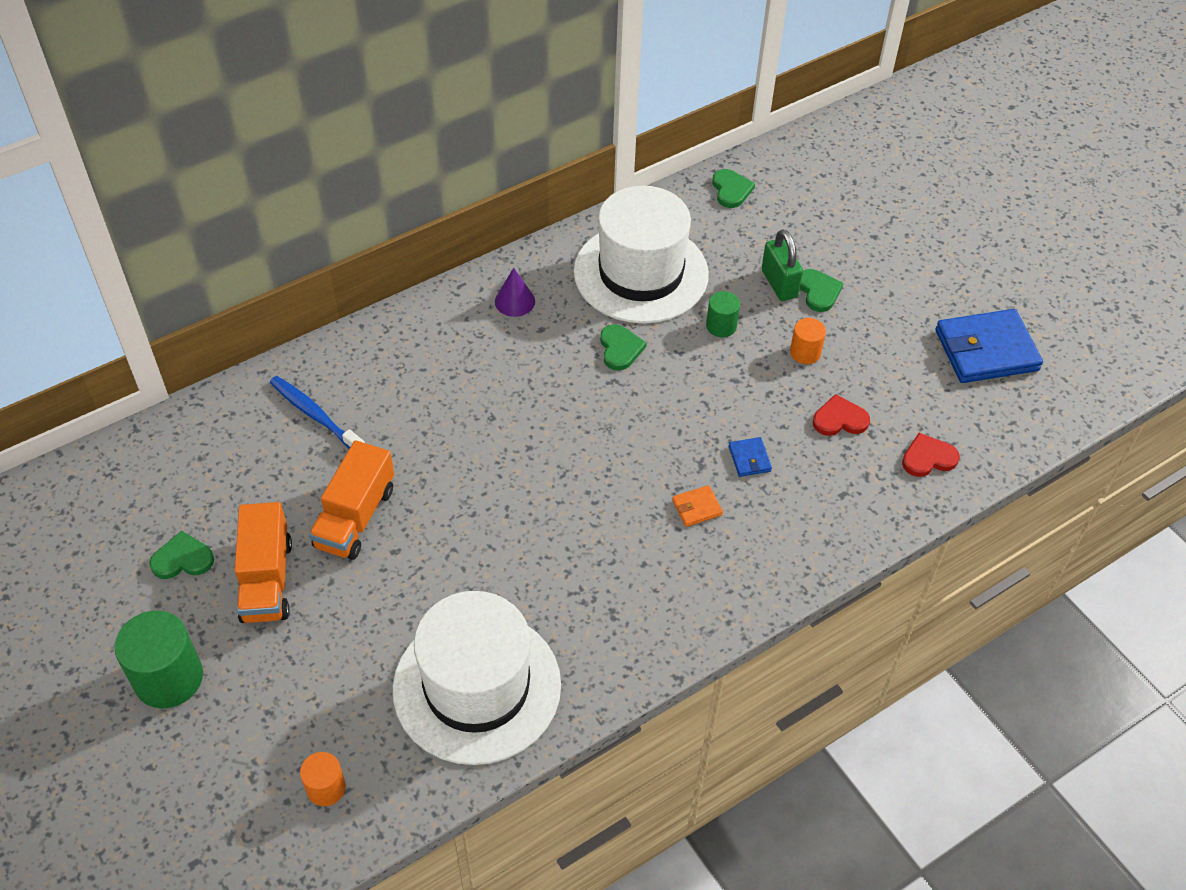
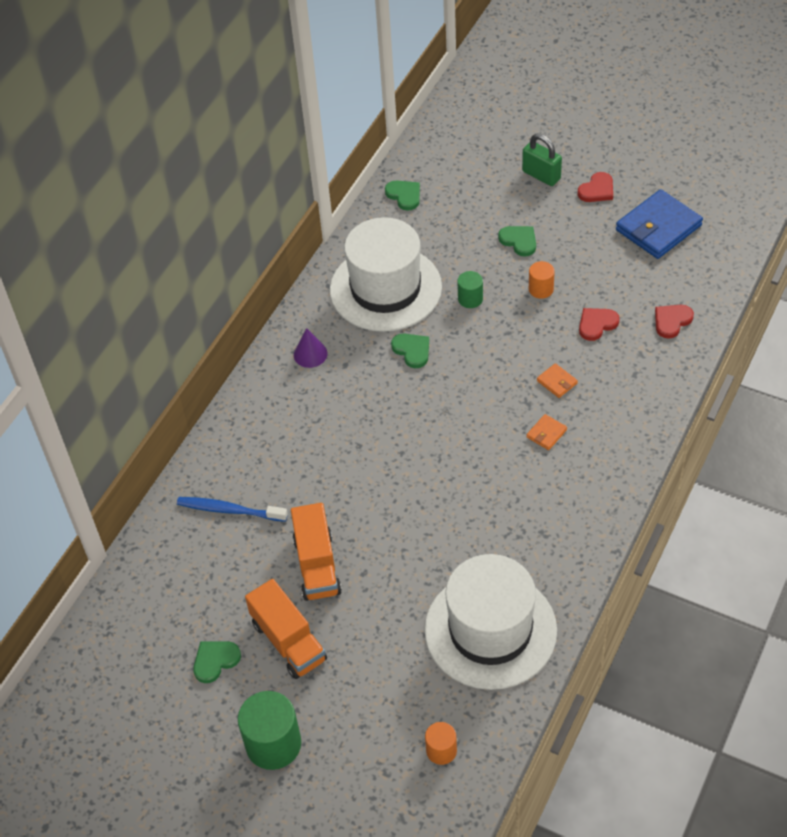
camera: 25 degrees left, 0 degrees up
blue wallet [728,437,772,477] -> orange wallet [537,363,578,398]
green padlock [761,229,803,301] -> green padlock moved to [522,133,562,186]
none -> red heart [577,172,613,202]

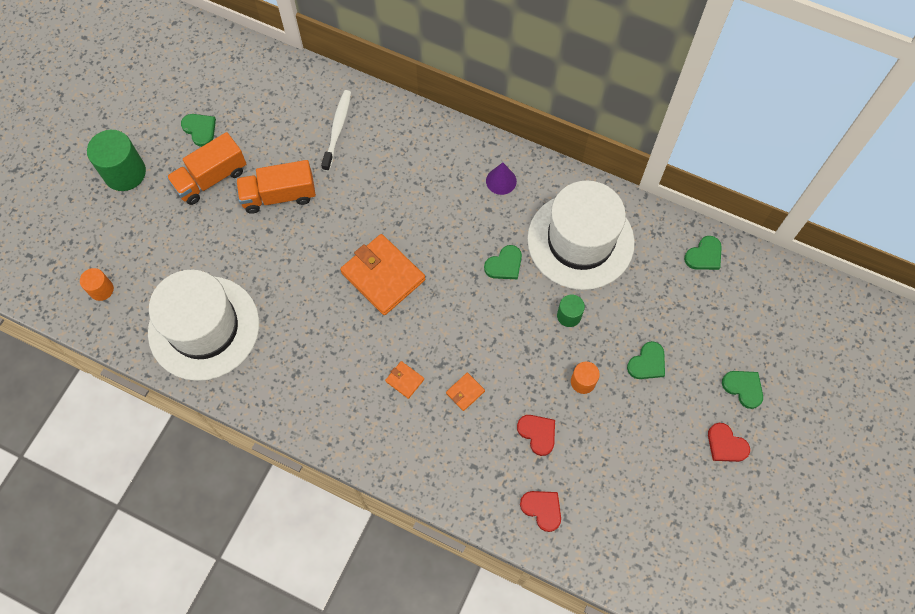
camera: 85 degrees right, 15 degrees up
blue toothbrush [177,497,288,522] -> white toothbrush [321,90,351,171]
green padlock [522,133,562,186] -> green heart [722,371,763,409]
blue wallet [616,189,703,259] -> none
none -> orange wallet [340,234,425,315]

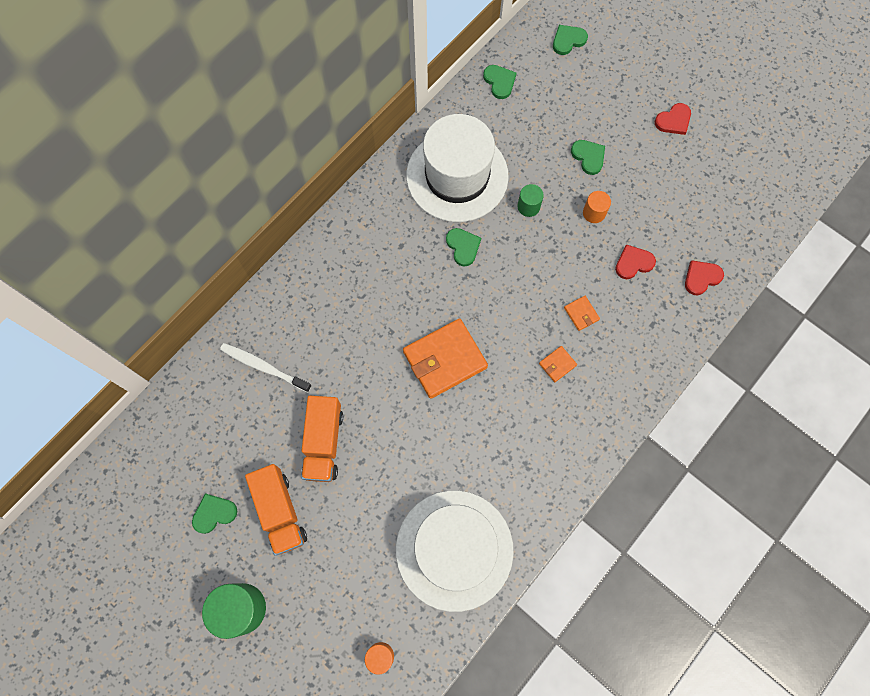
camera: 75 degrees left, 5 degrees up
purple cone [486,163,517,195] -> none
green heart [722,371,763,409] -> green heart moved to [553,25,588,55]

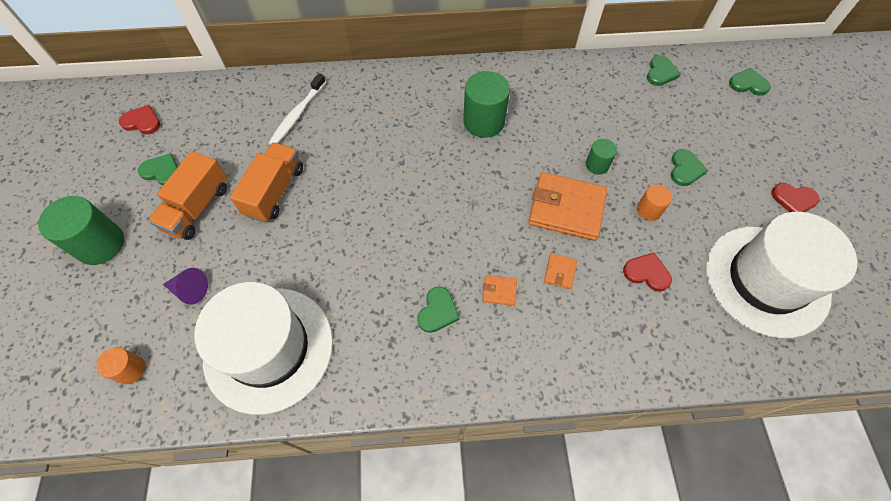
camera: 45 degrees right, 10 degrees down
white toothbrush [220,343,312,393] -> white toothbrush turned 135 degrees counterclockwise [269,73,326,145]
orange truck [301,396,343,482] -> orange truck turned 150 degrees clockwise [230,142,303,222]
orange wallet [403,318,488,399] -> orange wallet moved to [528,172,607,241]
white hat [406,114,509,222] -> white hat moved to [706,212,857,338]
green heart [446,228,481,266] -> green heart moved to [417,286,460,333]
red heart [685,260,724,295] -> red heart moved to [119,105,160,134]
none -> purple cone [163,268,208,305]
none -> green cylinder [463,71,510,138]

